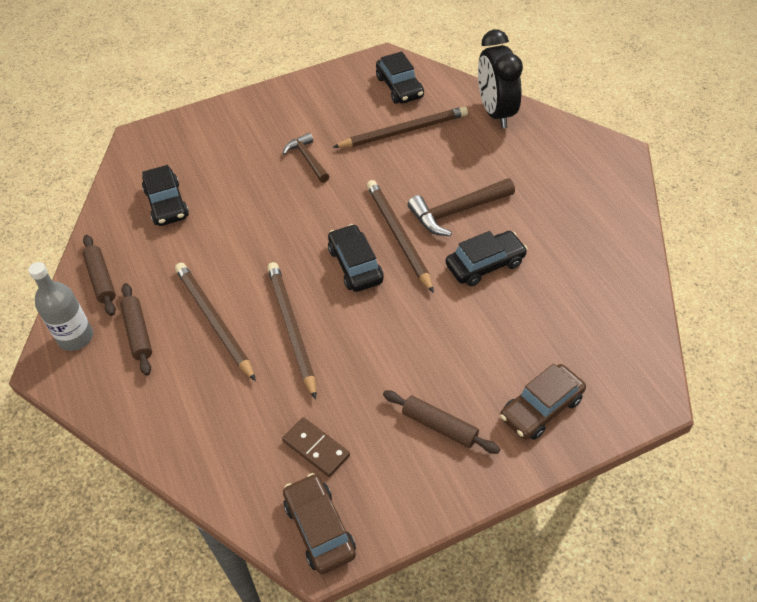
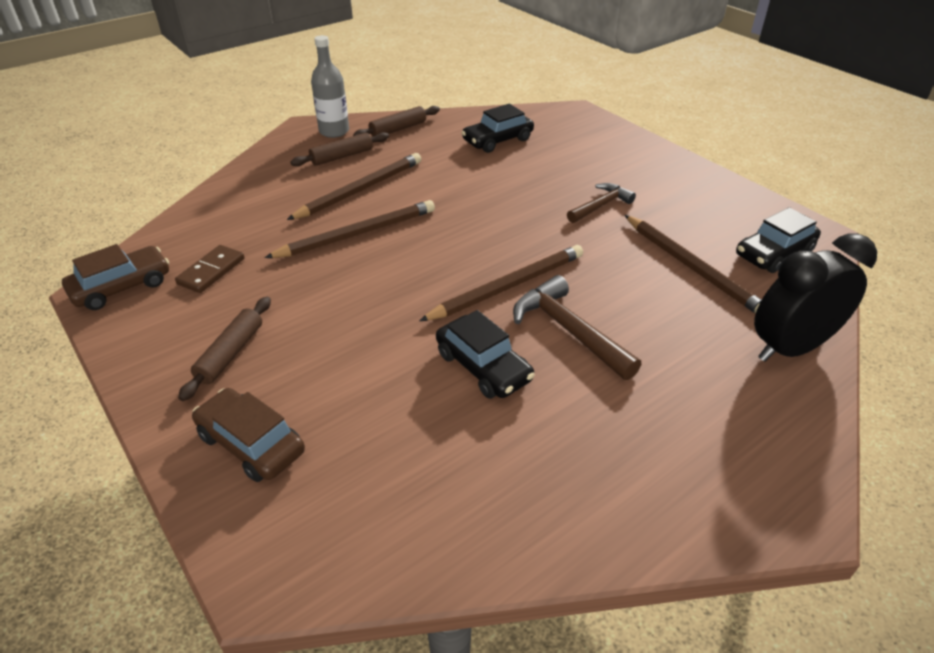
camera: 75 degrees right, 10 degrees down
black car [328,224,384,292] -> none

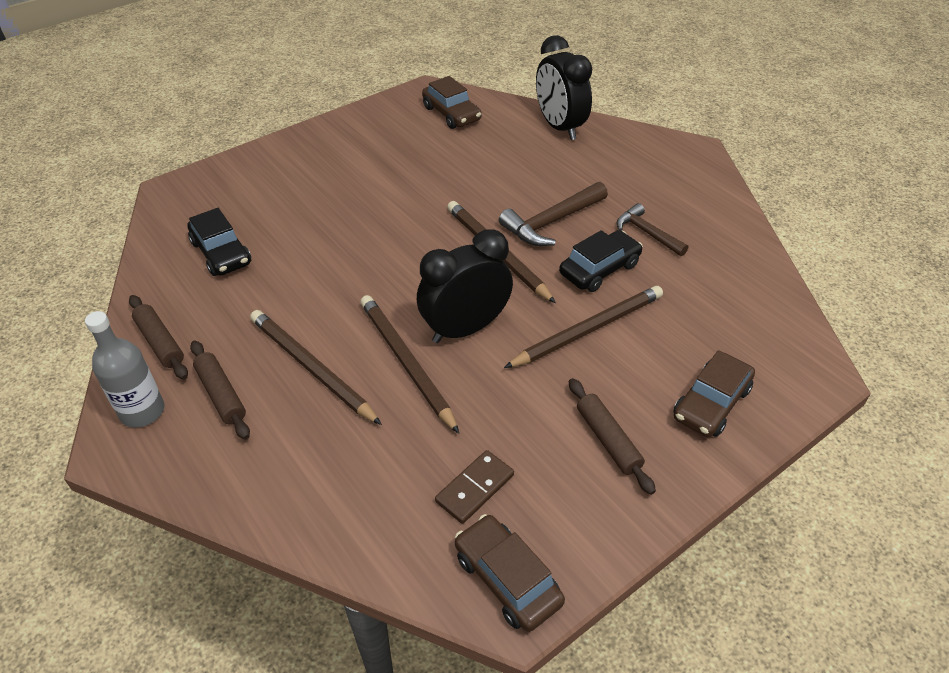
camera: 90 degrees left, 5 degrees up
brown domino [175,245,244,293] -> brown domino turned 75 degrees counterclockwise [435,450,514,524]
brown rolling pin [178,297,271,401] -> brown rolling pin turned 45 degrees clockwise [569,378,656,495]
brown hammer [567,183,636,223] -> brown hammer moved to [617,203,688,256]
brown pencil [625,215,761,313] -> brown pencil moved to [504,286,663,368]
black car [736,207,821,273] -> brown car [422,76,482,129]
none -> black clock [417,229,513,343]

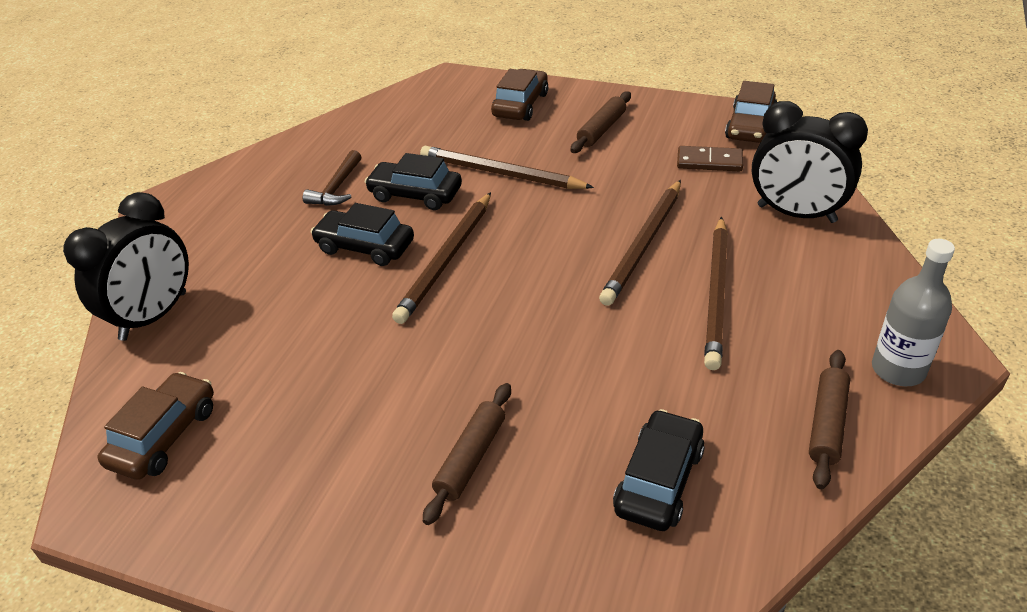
camera: 120 degrees left, 5 degrees down
brown rolling pin [190,340,250,440] -> brown rolling pin moved to [423,383,511,525]
black clock [417,229,513,343] -> black clock moved to [752,101,868,223]
brown hammer [499,182,608,246] -> black car [311,203,414,266]
brown car [673,350,755,437] -> brown car turned 75 degrees counterclockwise [491,69,548,121]

